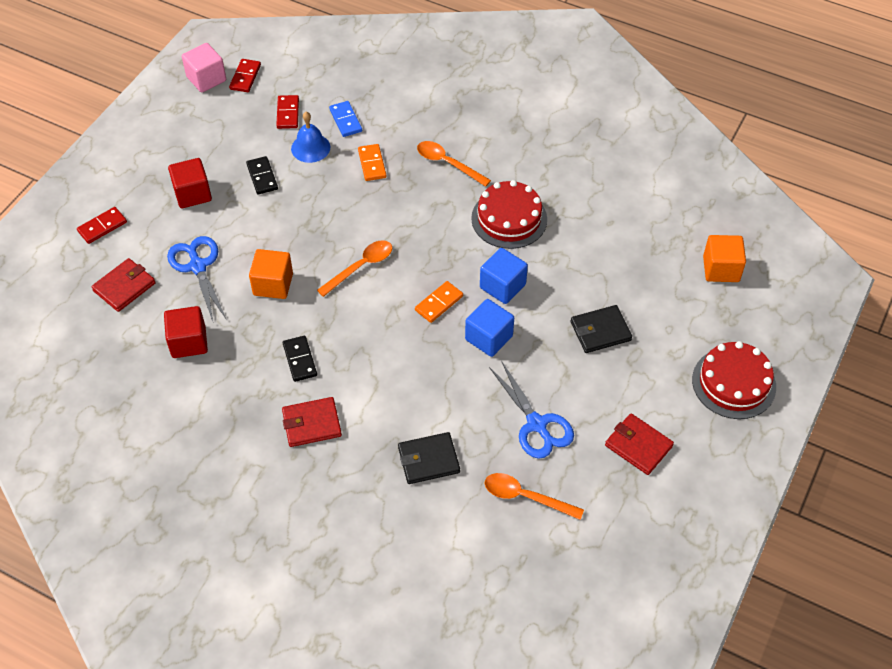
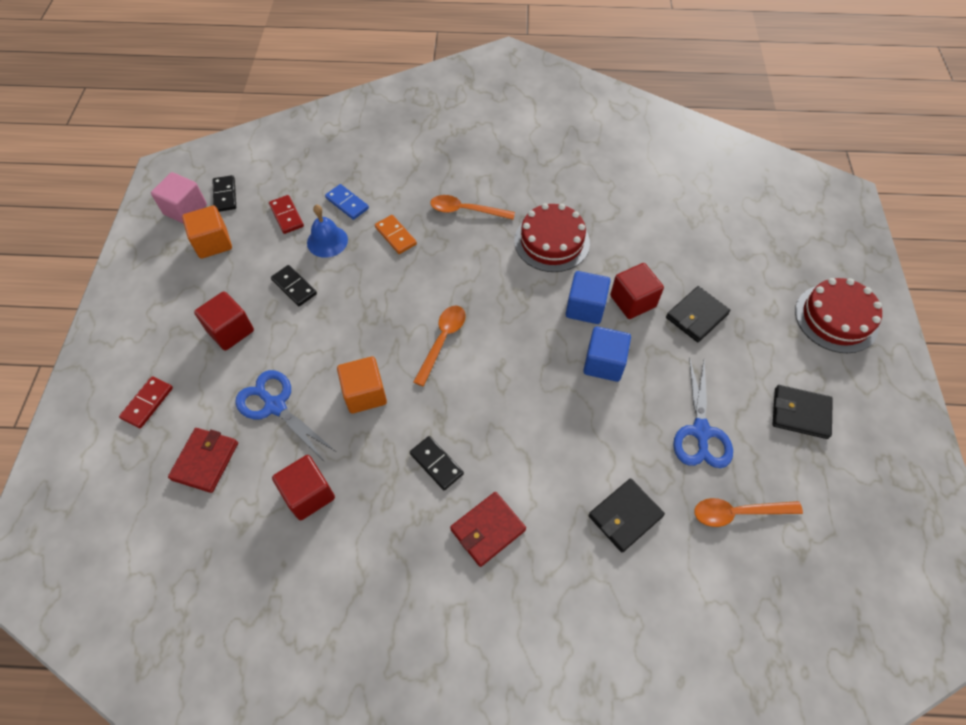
camera: 25 degrees left, 5 degrees up
red domino [229,59,261,92] -> black domino [212,175,236,212]
orange domino [415,281,463,323] -> none
blue scissors [489,361,574,459] -> blue scissors turned 60 degrees clockwise [673,357,733,468]
red wallet [605,413,674,475] -> black wallet [773,385,833,439]
orange cube [703,235,746,282] -> orange cube moved to [182,206,232,259]
none -> red cube [610,263,664,319]

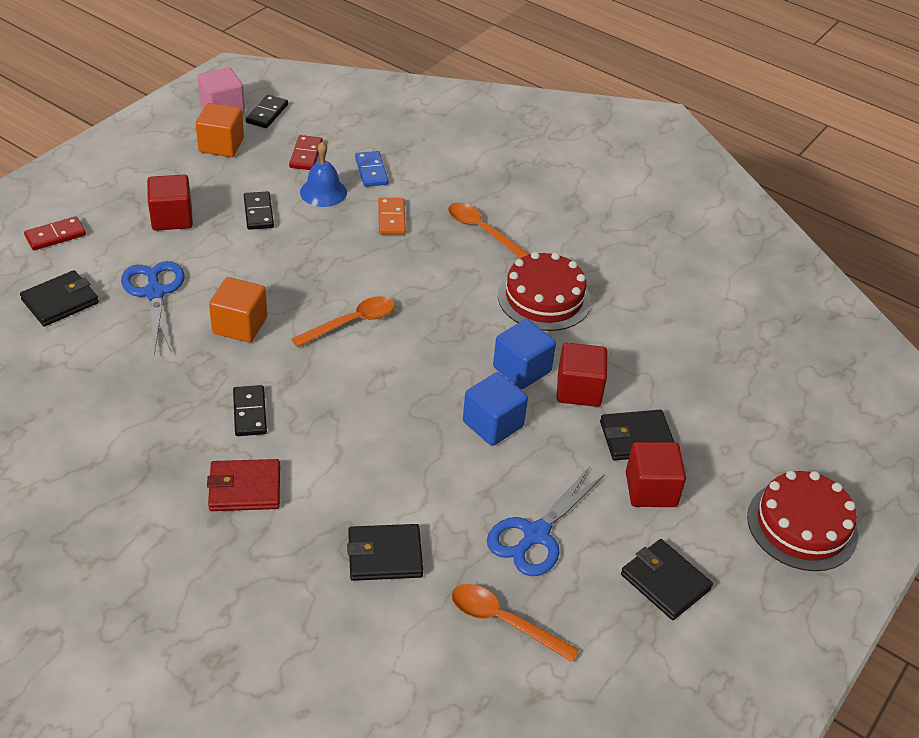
camera: 30 degrees right, 15 degrees down
red wallet [168,428,238,493] -> black wallet [20,270,99,326]
red cube [272,455,335,520] -> red cube moved to [626,442,686,507]

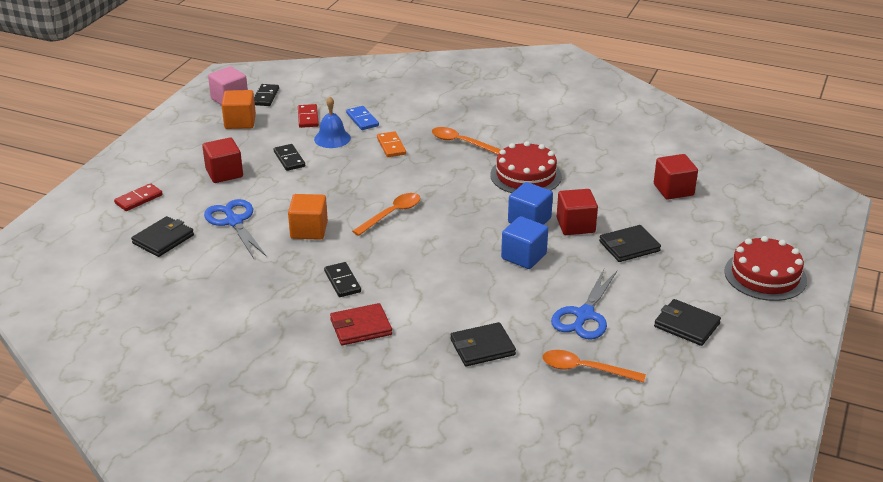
camera: 10 degrees left, 10 degrees down
red cube [626,442,686,507] -> red cube moved to [654,154,698,200]

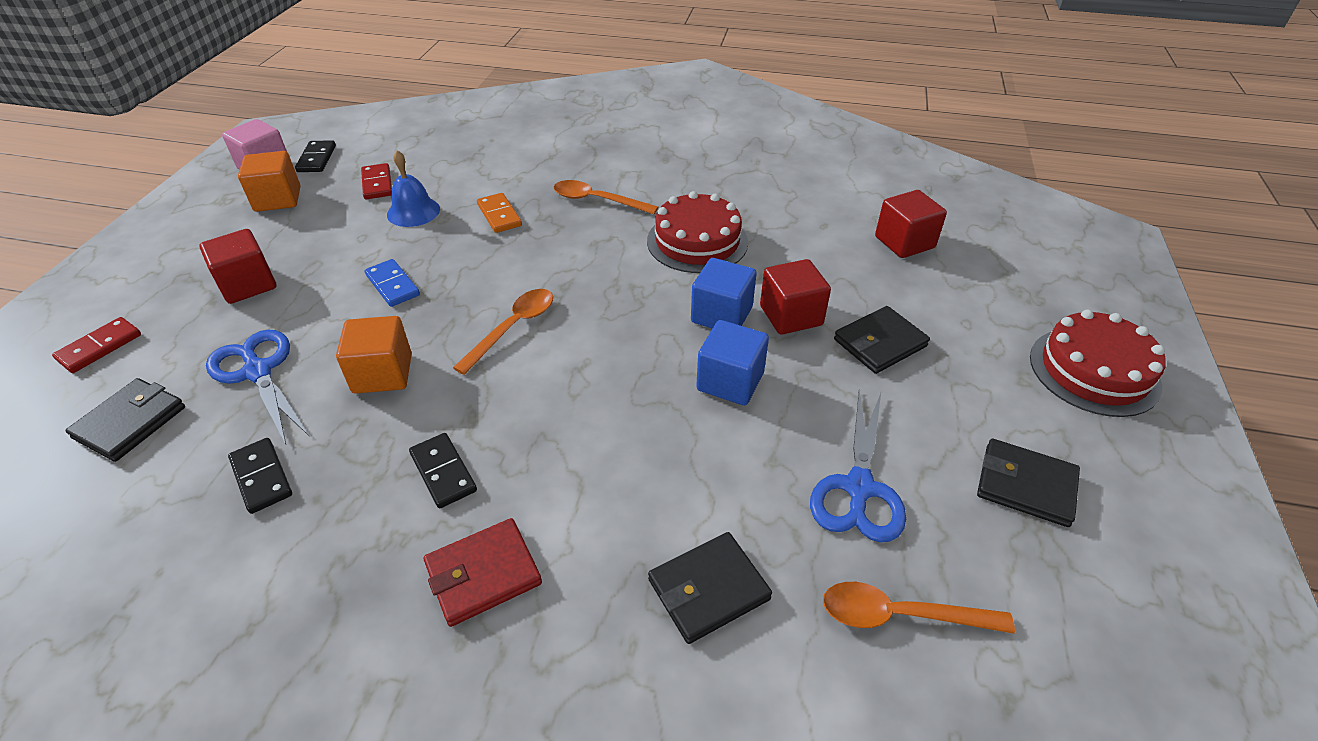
camera: 10 degrees left, 10 degrees up
black domino [274,144,305,171] -> black domino moved to [228,438,292,514]
blue domino [346,106,379,130] -> blue domino moved to [365,259,420,307]

